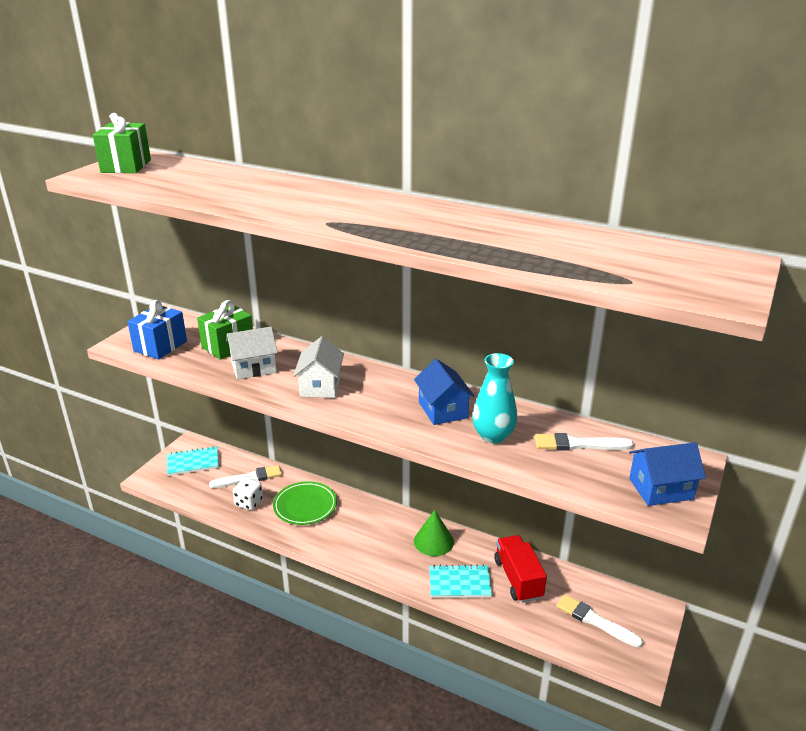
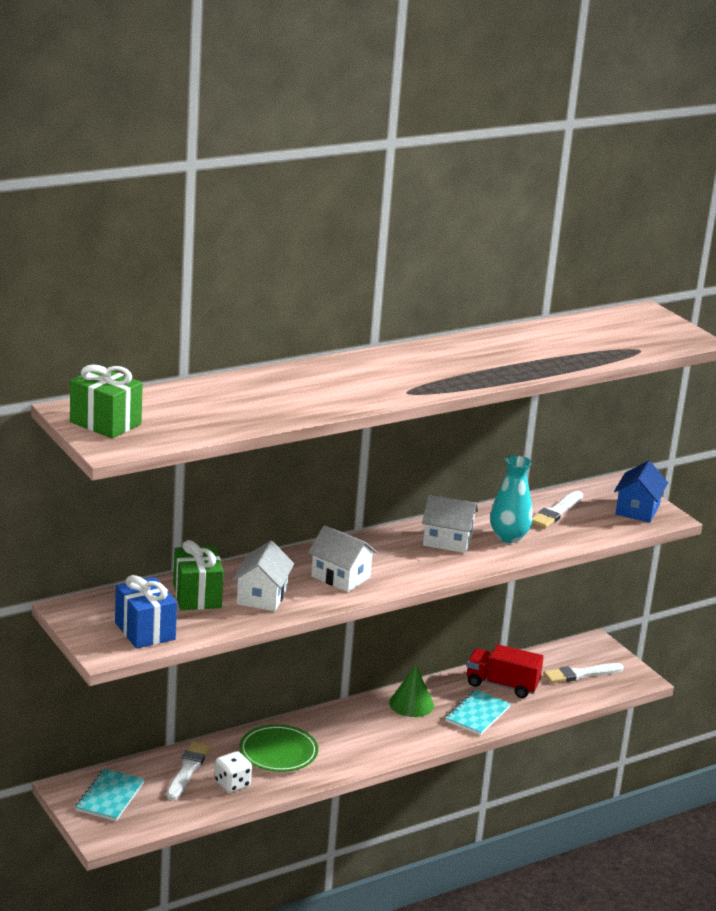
camera: 60 degrees left, 5 degrees down
blue house [414,359,474,425] -> white house [422,495,478,553]

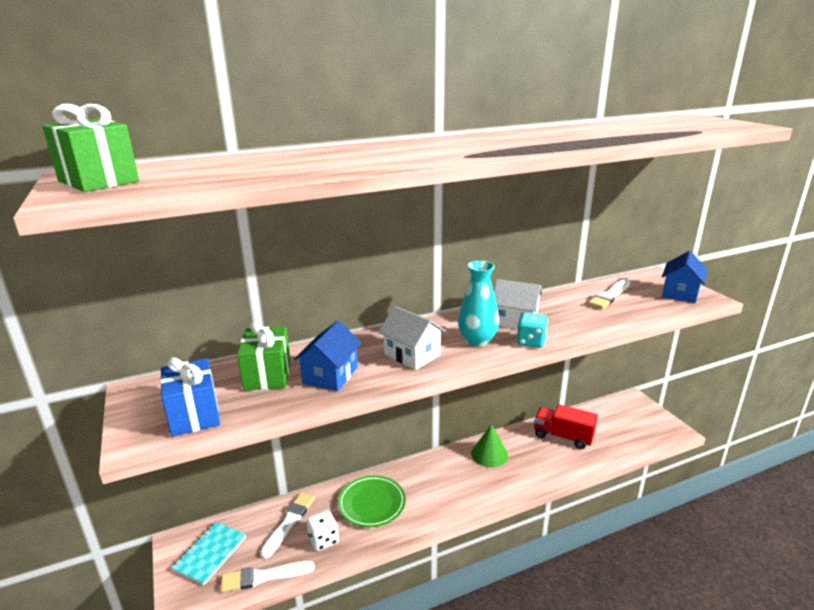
camera: 10 degrees right, 0 degrees up
white house [233,541,294,611] -> blue house [294,321,362,391]
turquoise notebook [445,690,511,735] -> none
turquoise vase [490,455,533,543] -> turquoise vase moved to [458,261,499,347]
white brush [543,663,624,683] -> white brush moved to [221,561,315,592]
none -> turquoise dice [516,312,548,348]

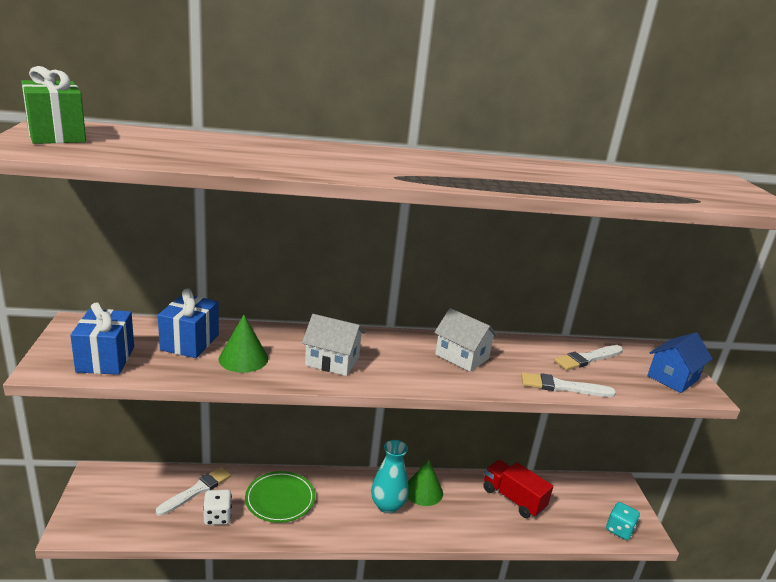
camera: 15 degrees right, 0 degrees up
turquoise notebook [171,522,246,585] -> none
white brush [221,561,315,592] -> white brush moved to [521,372,616,397]
green gift [237,321,291,391] -> blue gift [158,288,219,358]
blue house [294,321,362,391] -> green cone [219,315,268,373]
white house [379,306,446,370] -> white house turned 45 degrees counterclockwise [302,314,365,376]
turquoise vase [458,261,499,347] -> turquoise vase moved to [371,440,409,514]
turquoise dice [516,312,548,348] -> turquoise dice moved to [606,502,640,540]

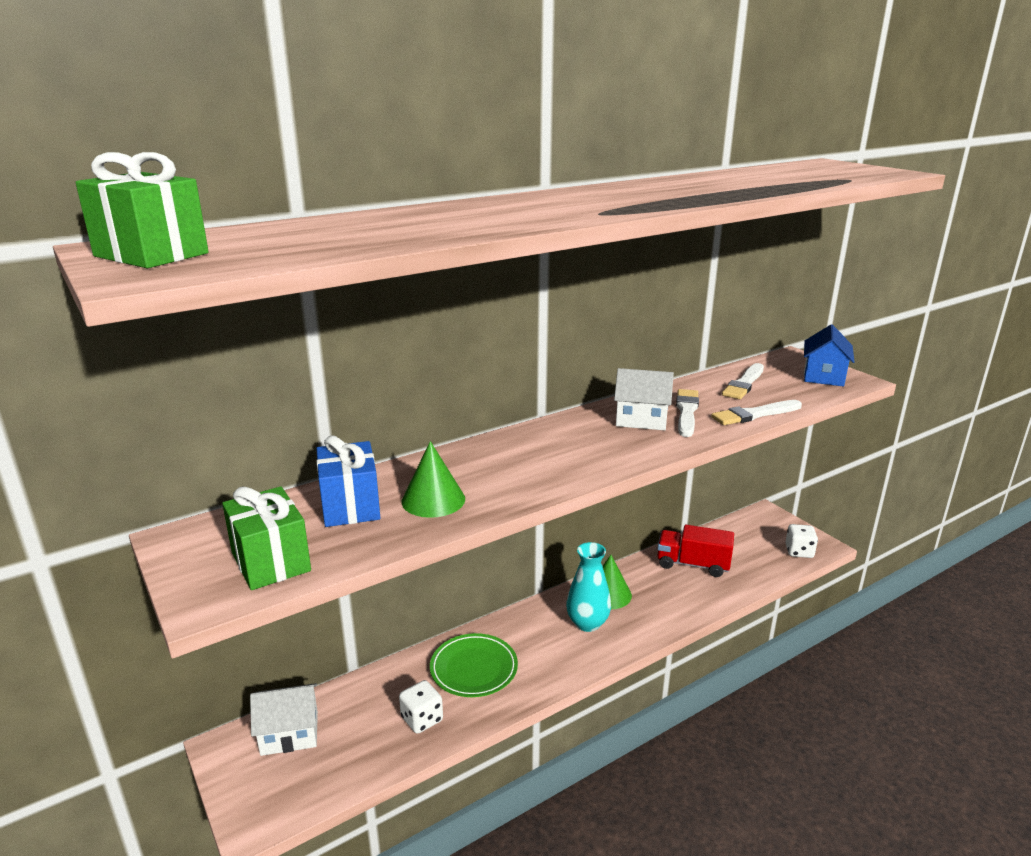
camera: 25 degrees left, 0 degrees up
blue gift [70,302,134,375] -> green gift [222,486,311,590]
white brush [156,467,231,516] -> white brush moved to [676,389,699,437]
white house [302,314,365,376] -> white house moved to [250,683,318,756]
turquoise dice [606,502,640,540] -> white dice [785,524,818,558]

